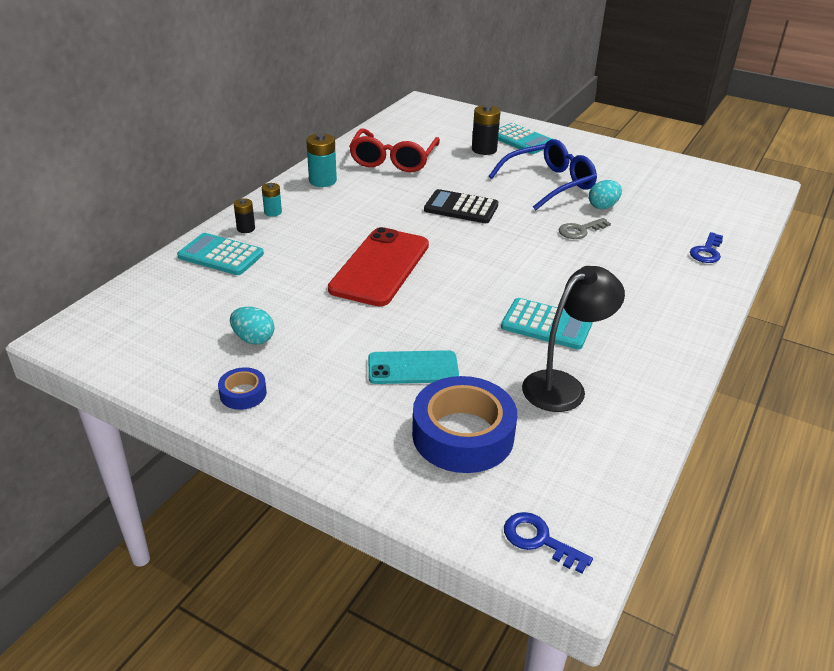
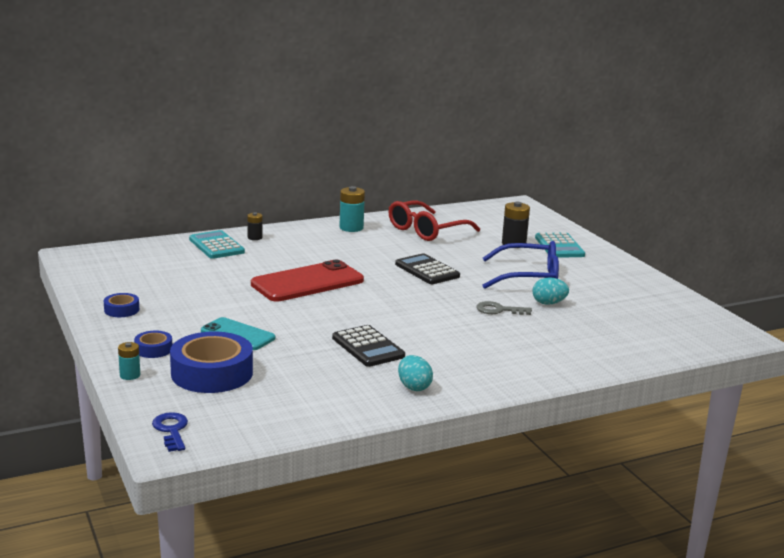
camera: 35 degrees right, 15 degrees down
turquoise egg [230,306,274,345] -> turquoise egg moved to [398,355,433,391]
turquoise battery [262,183,282,217] -> turquoise battery moved to [118,342,140,380]
turquoise calculator [501,298,593,350] -> black calculator [332,325,405,367]
black lamp [522,266,625,412] -> none
blue key [690,232,723,263] -> none
none -> blue tape [134,331,172,358]

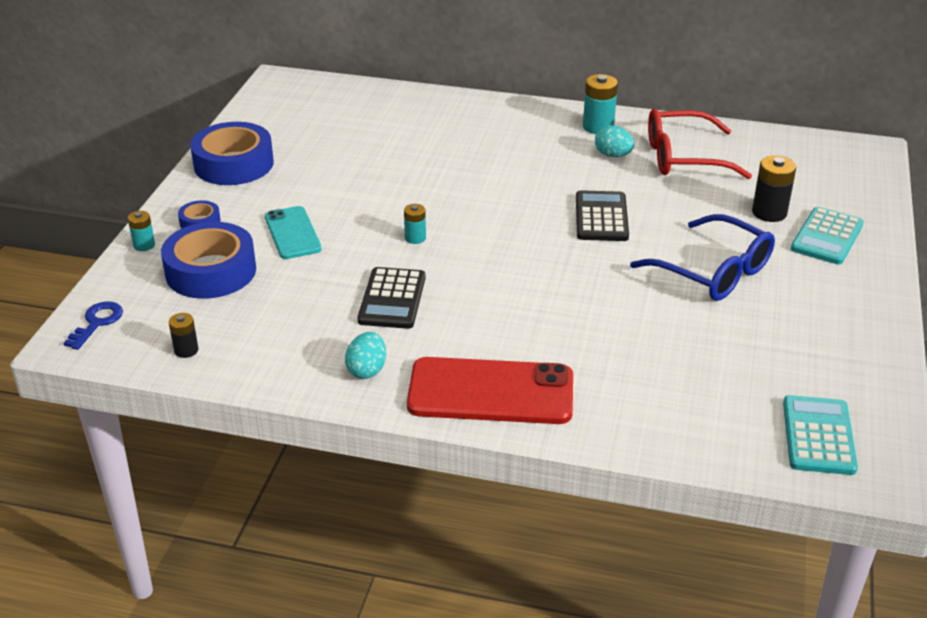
camera: 40 degrees right, 15 degrees up
blue tape [104,293,139,317] -> blue tape [190,122,274,185], size x2.11
turquoise calculator [189,230,245,259] -> turquoise calculator moved to [783,395,858,475]
black battery [247,212,262,240] -> black battery moved to [169,313,198,358]
red phone [251,260,364,302] -> red phone moved to [407,357,573,424]
grey key [476,301,532,315] -> none
turquoise egg [533,277,569,305] -> turquoise egg moved to [595,125,634,157]
none -> turquoise battery [404,204,426,244]

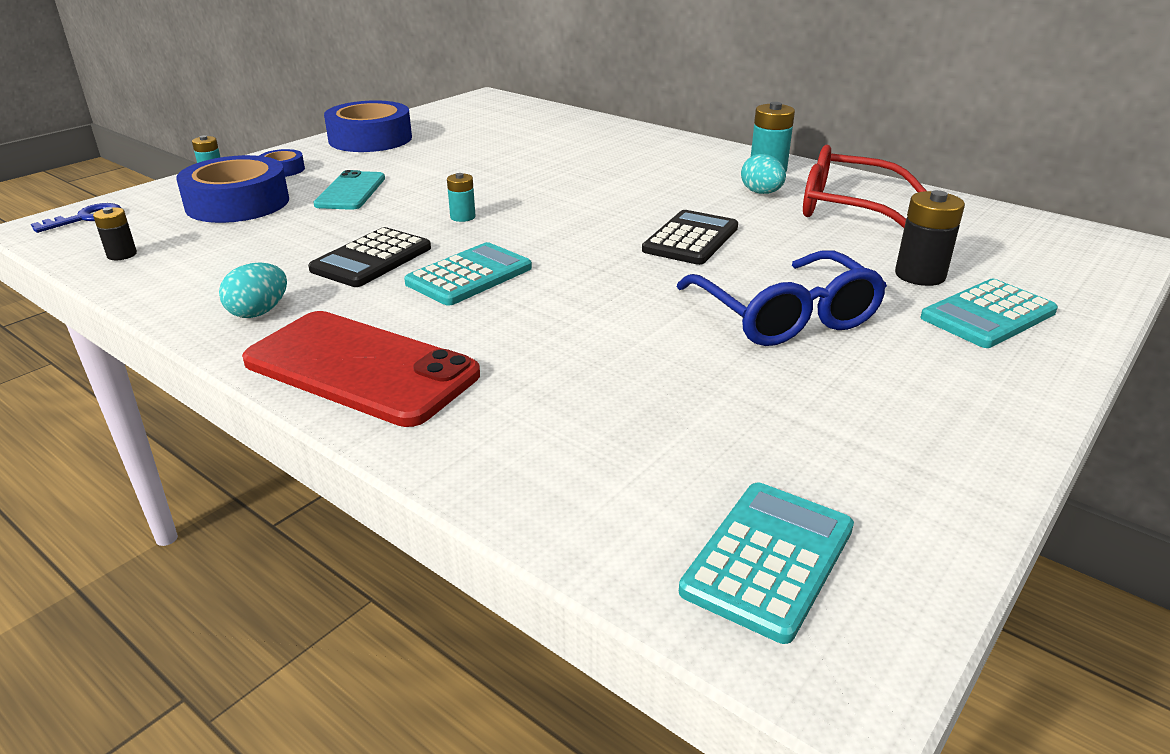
camera: 25 degrees right, 5 degrees down
none -> turquoise calculator [404,242,532,306]

